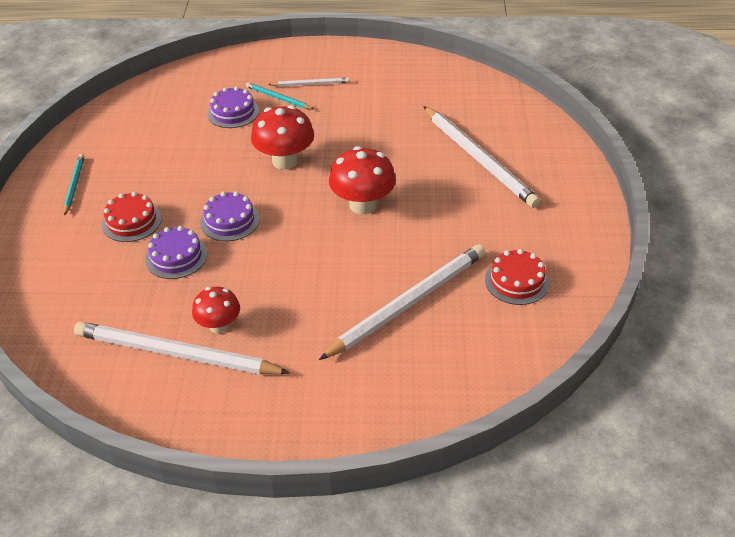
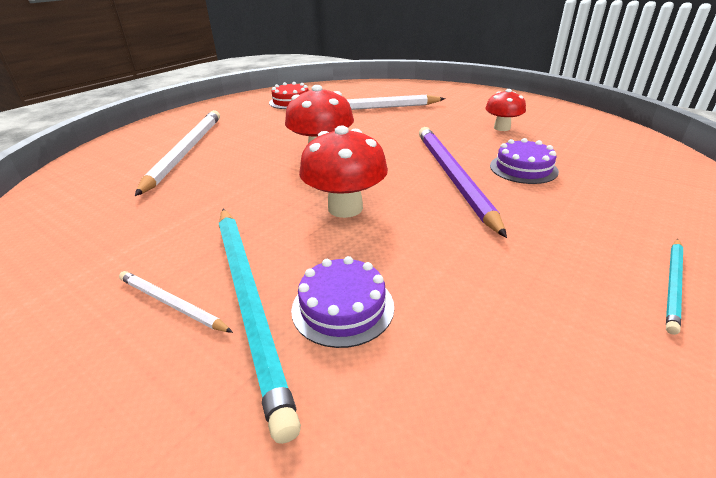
camera: 145 degrees left, 10 degrees down
white pencil [74,322,290,375] -> none
red cake [102,192,162,242] -> none
purple cake [200,191,260,241] -> purple pencil [419,127,507,238]
turquoise pencil [246,82,314,110] -> turquoise pencil [219,209,301,444], size x2.06

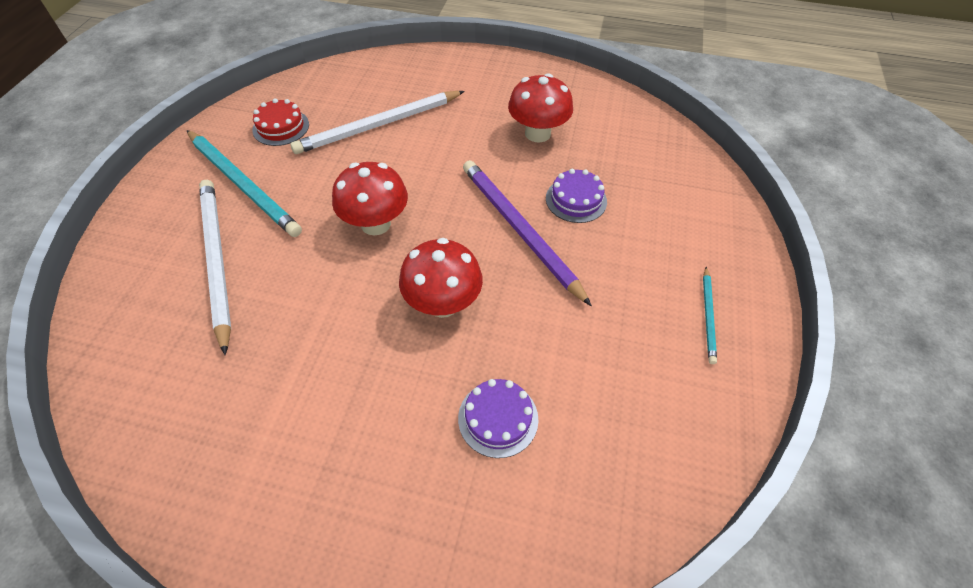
camera: 25 degrees left, 20 degrees up
white pencil [119,271,233,333] -> none
turquoise pencil [219,209,301,444] -> turquoise pencil moved to [187,130,302,237]
red mushroom [485,89,526,131] -> red mushroom [508,73,573,142], size x1.57

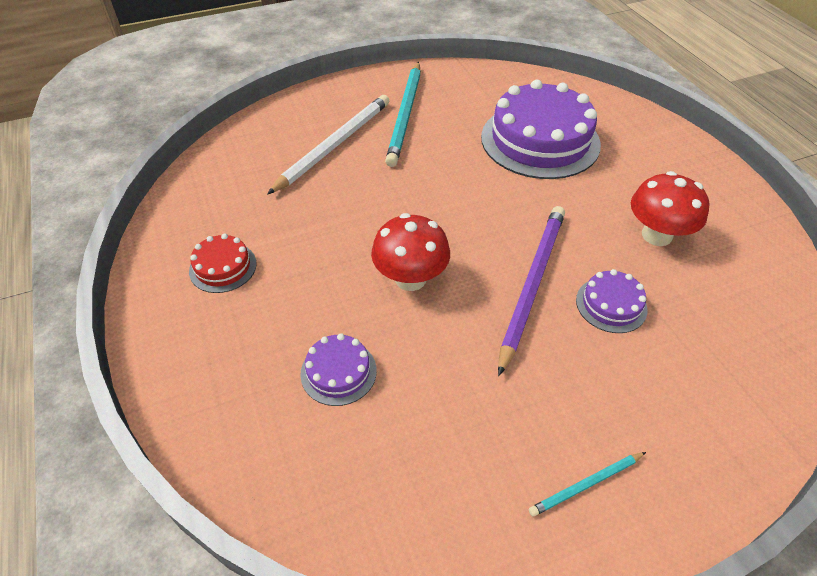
camera: 55 degrees right, 5 degrees down
red cake [252,98,309,146] -> red cake moved to [189,234,257,293]
white pencil [290,91,465,154] -> purple cake [481,80,601,179]
red mushroom [332,162,408,235] -> none

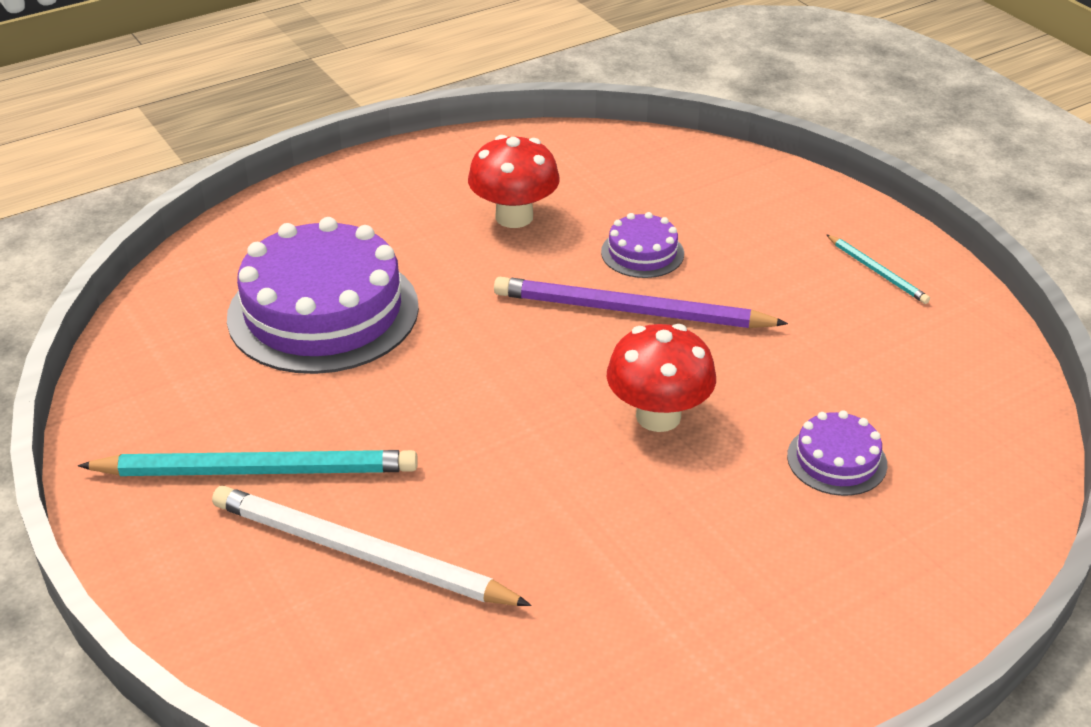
camera: 100 degrees left, 10 degrees down
red cake [189,234,257,293] -> none

